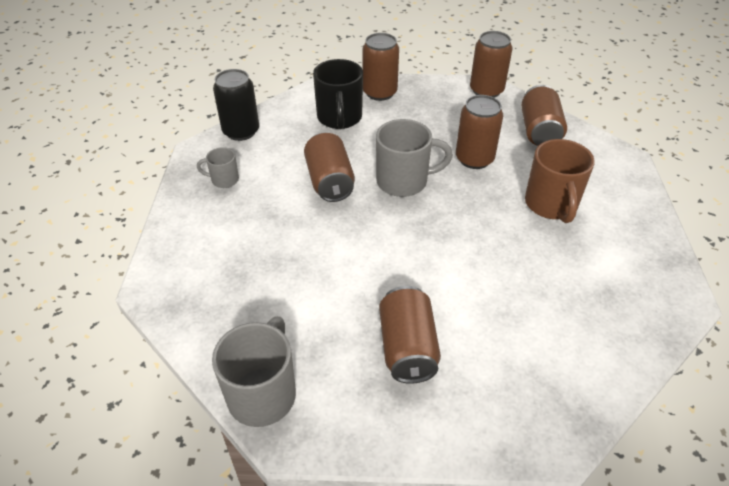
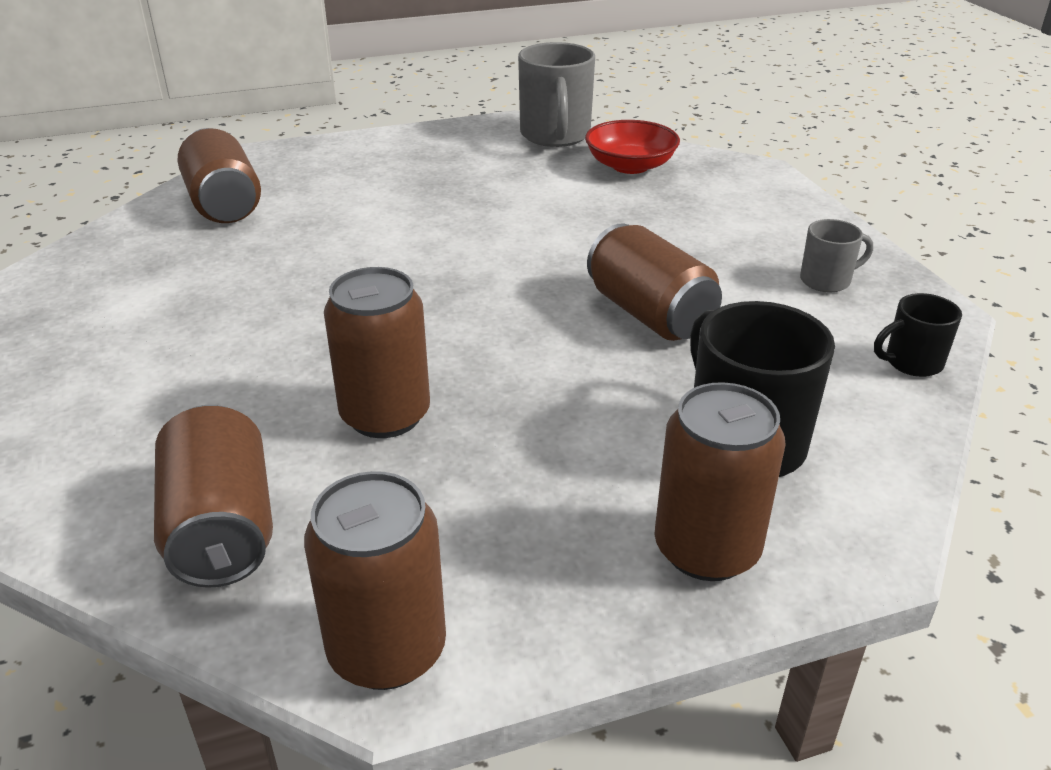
camera: 160 degrees right, 10 degrees down
black can [213,69,259,141] -> black mug [874,293,962,377]
grey mug [376,119,453,197] -> none
brown can [379,286,441,384] -> brown can moved to [178,128,261,223]
brown mug [525,139,595,223] -> none
none -> red bowl [585,120,680,174]

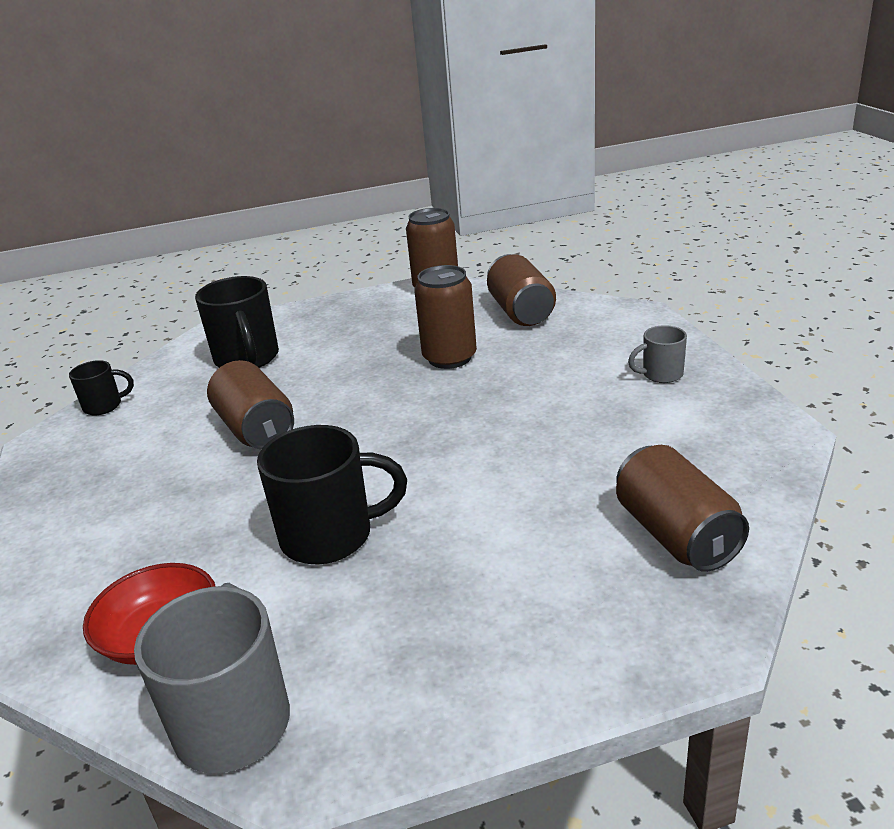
camera: 175 degrees left, 5 degrees down
brown can [655,382,786,581] -> none
grey mug [800,219,873,292] -> grey mug moved to [628,325,687,383]
none -> black mug [257,425,407,564]

